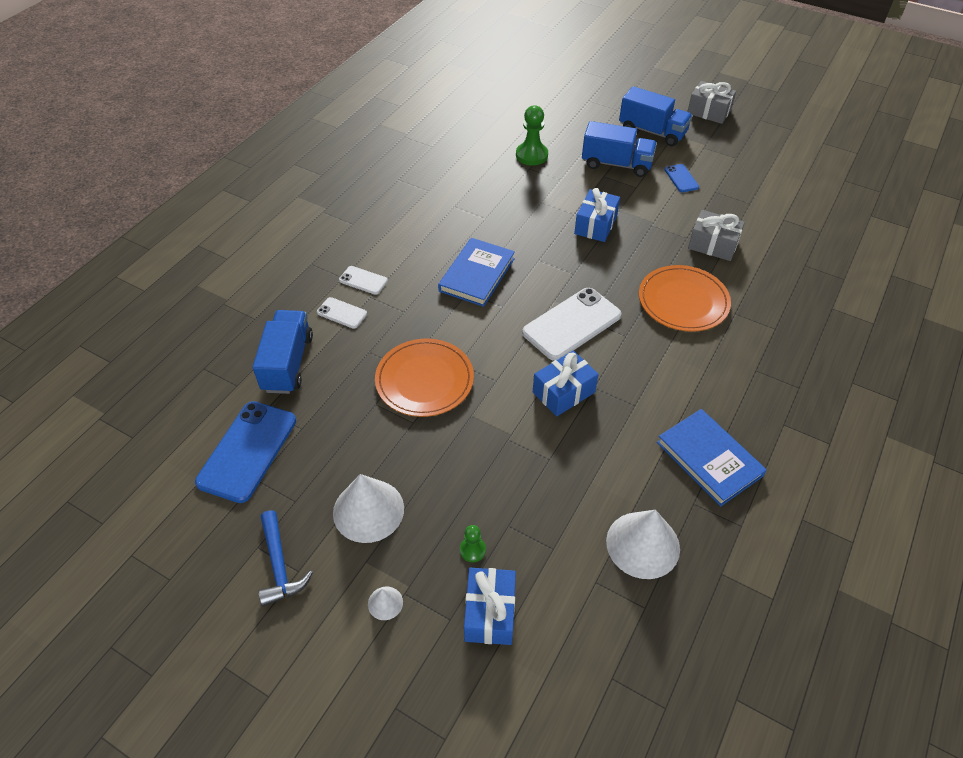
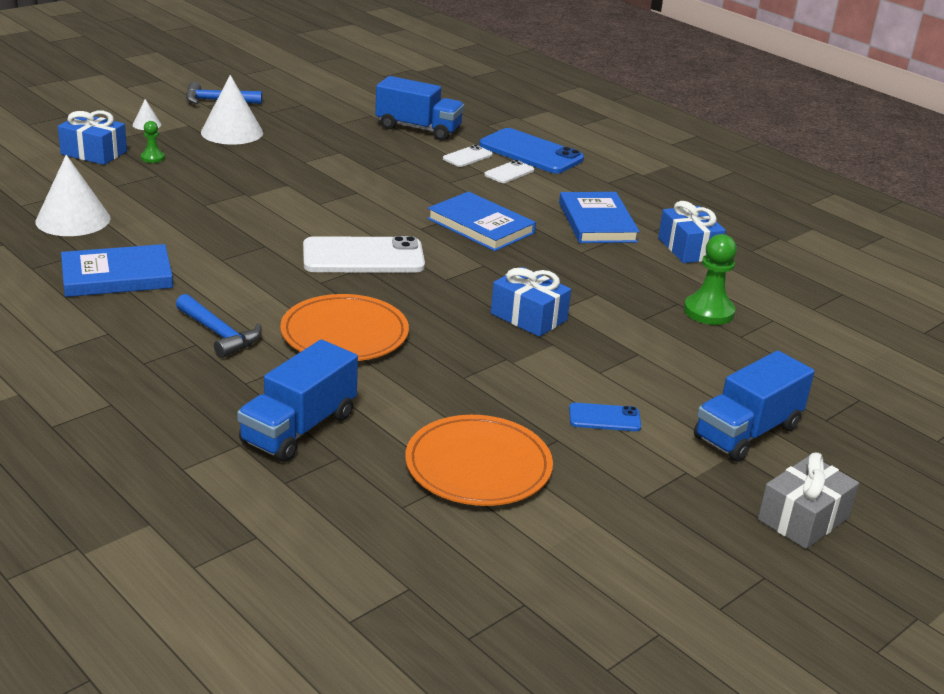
camera: 105 degrees right, 20 degrees down
blue phone [195,401,296,503] -> blue phone moved to [479,128,584,174]
orange plate [375,339,474,417] -> orange plate moved to [405,415,553,506]
white phone [522,288,621,361] -> white phone turned 75 degrees counterclockwise [303,236,425,273]
blue gift [533,351,599,416] -> blue gift moved to [658,201,726,263]
blue truck [582,121,657,177] -> blue truck moved to [237,339,358,462]
grey gift [688,210,745,261] -> none
none -> blue hammer [176,294,262,358]
none -> blue book [559,192,640,243]

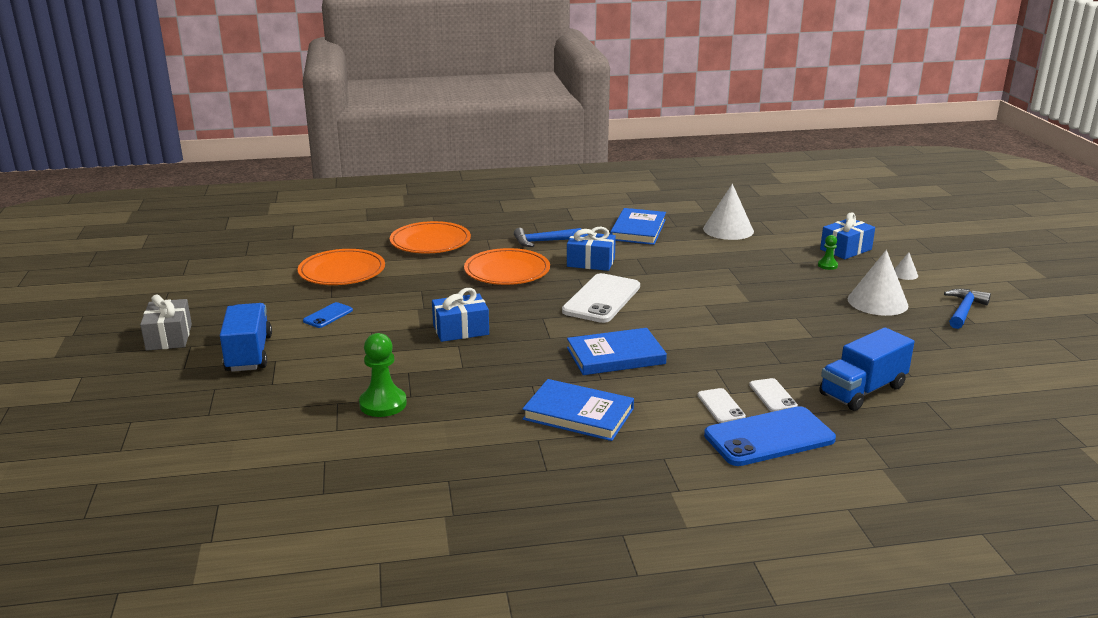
camera: 125 degrees right, 5 degrees down
blue truck [237,339,358,462] -> orange plate [390,221,471,254]
blue gift [658,201,726,263] -> blue gift moved to [567,227,616,271]

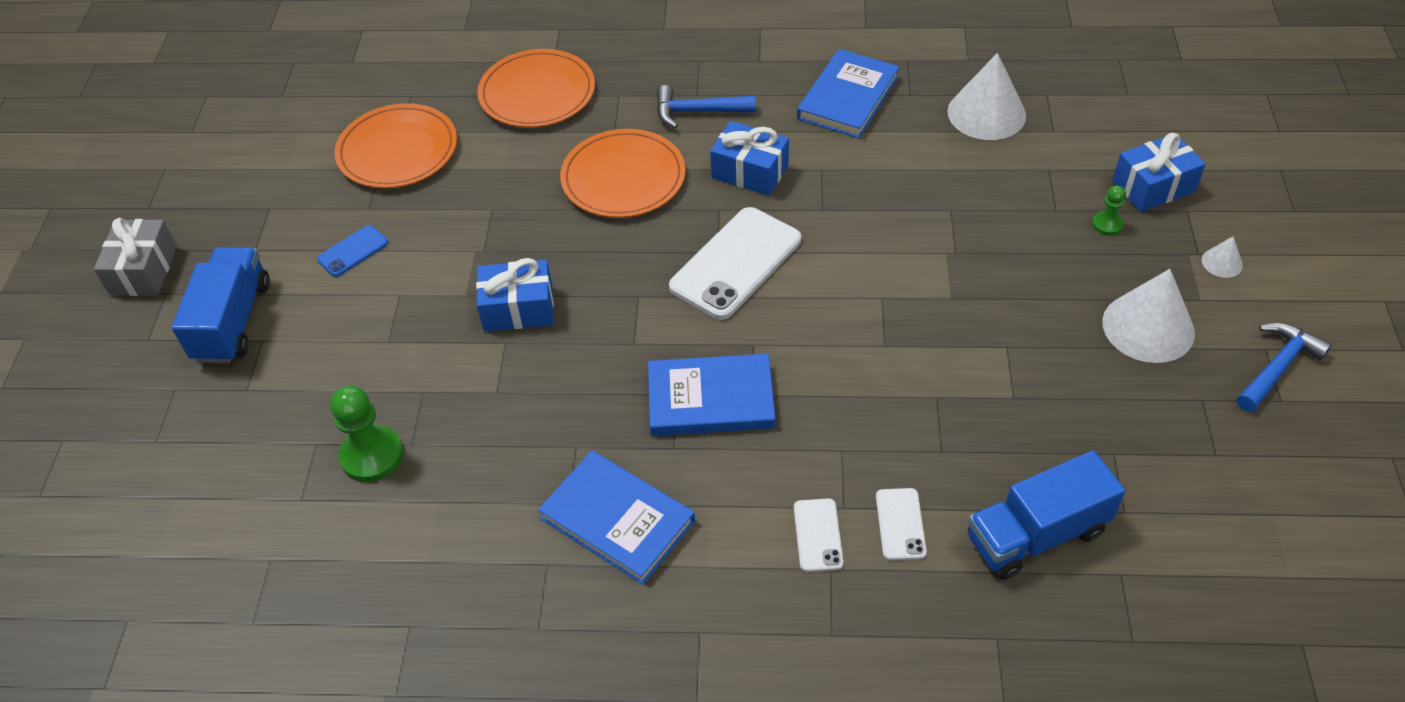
camera: 15 degrees right, 25 degrees up
blue phone [704,406,836,466] -> none

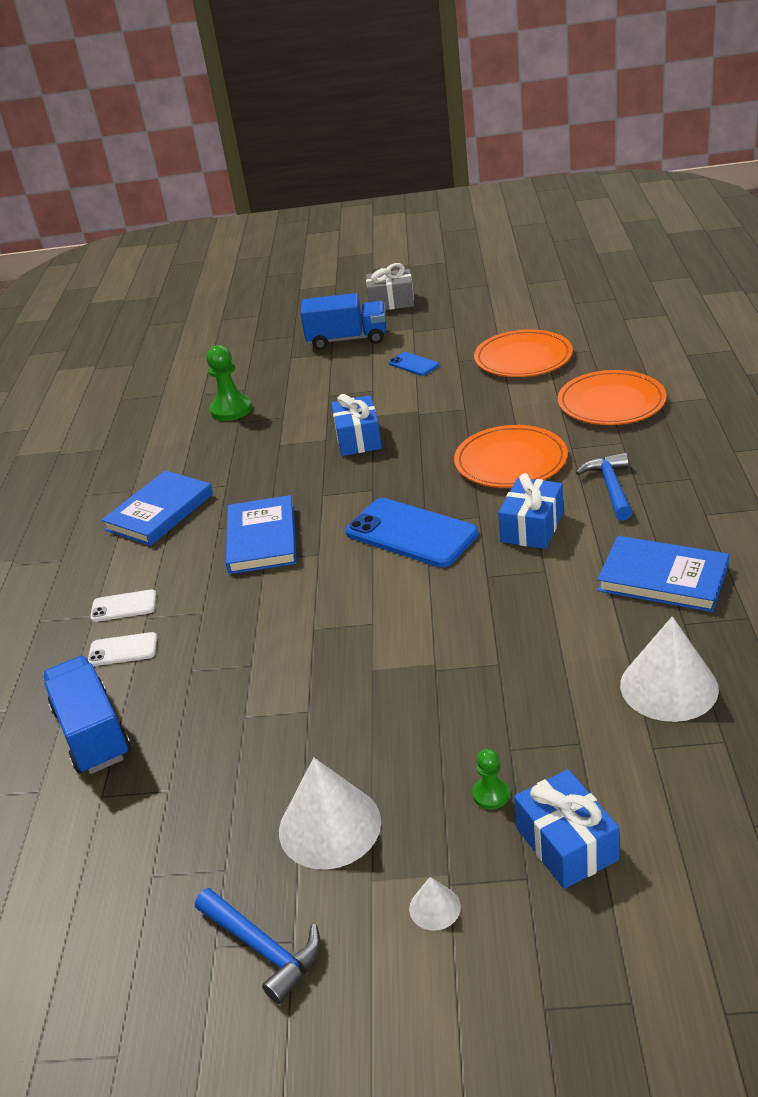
camera: 90 degrees right, 15 degrees down
white phone [669,207,801,320] -> blue phone [345,498,478,567]

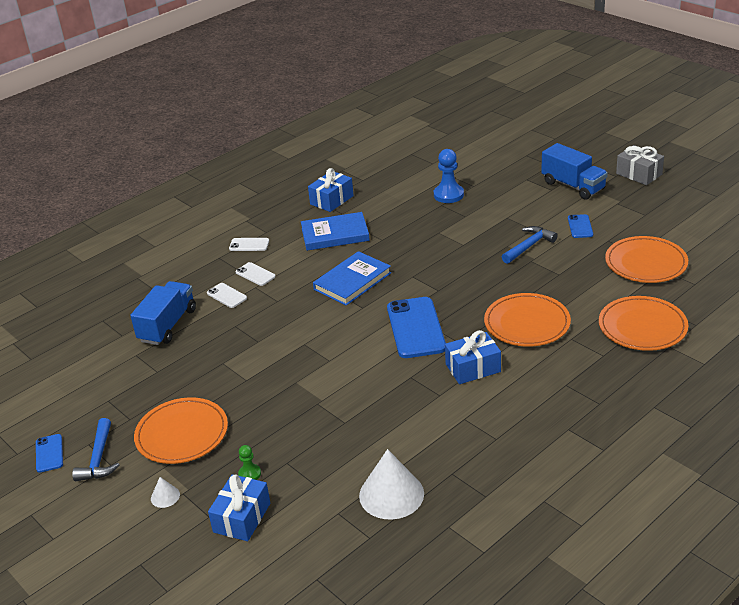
camera: 45 degrees right, 0 degrees up
green pawn [206,345,252,421] -> blue pawn [434,149,464,203]
white cone [279,757,381,869] -> orange plate [134,397,228,464]
blue gift [331,394,382,456] -> blue gift moved to [308,168,354,212]
blue hammer [576,452,633,520] -> blue hammer moved to [502,226,558,264]
blue book [597,536,729,612] -> none
none -> blue phone [36,434,63,473]
none -> white phone [229,238,269,251]

